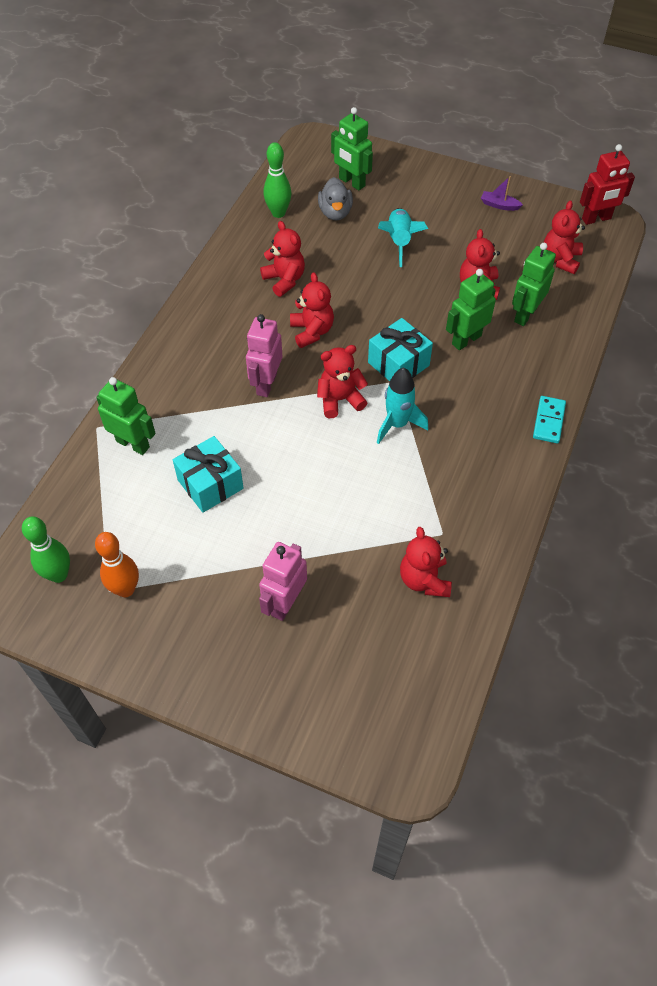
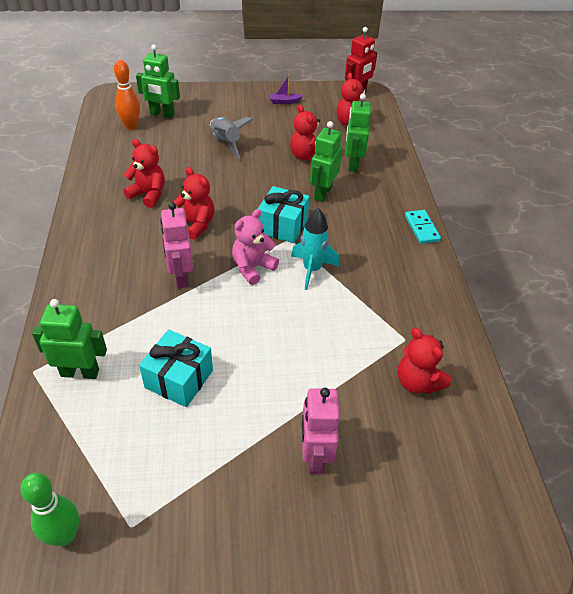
camera: 30 degrees left, 10 degrees down
orange bowling pin [95,532,139,597] -> orange bowling pin moved to [114,60,140,130]
green bowling pin [264,142,292,218] -> none
red teddy bear [317,345,368,418] -> pink teddy bear [232,209,279,285]
grey duck [318,177,353,220] -> none
turquoise rocket [378,208,428,267] -> grey rocket [210,117,253,159]

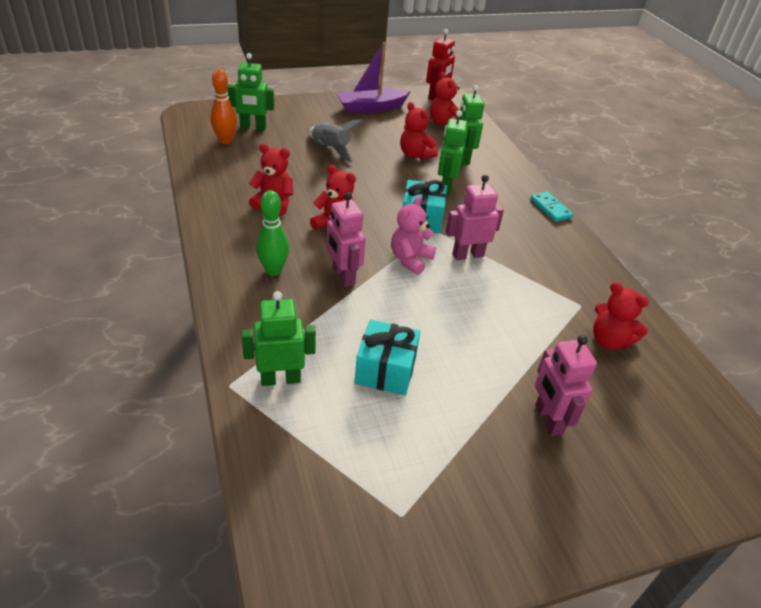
camera: 15 degrees left, 5 degrees down
green bowling pin [20,473,79,546] -> green bowling pin moved to [256,190,289,276]
purple boat [269,74,303,104] -> purple boat [336,42,410,113], size x2.20
turquoise rocket [291,208,339,290] -> pink robot [446,175,504,260]

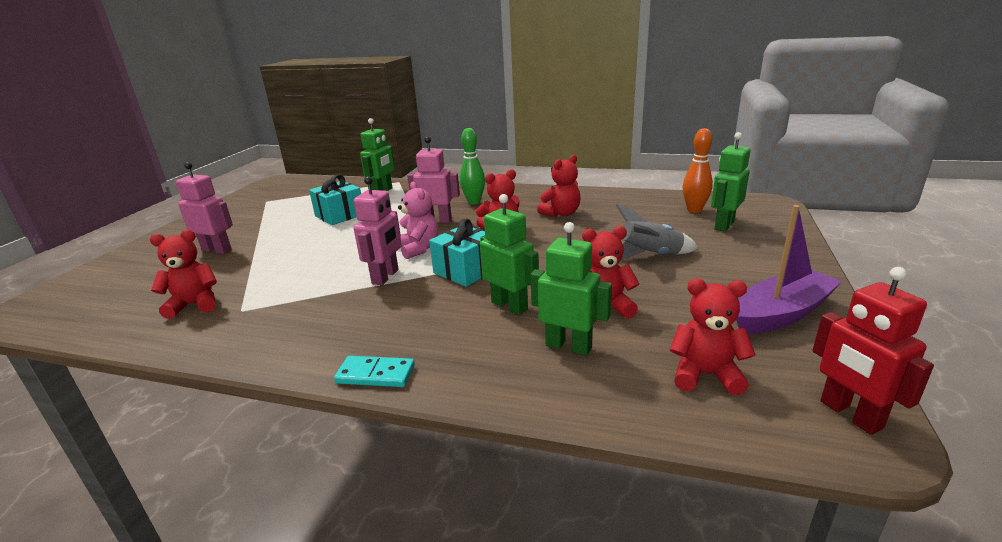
camera: 130 degrees right, 15 degrees down
purple boat [336,42,410,113] -> purple boat turned 45 degrees clockwise [736,205,842,334]

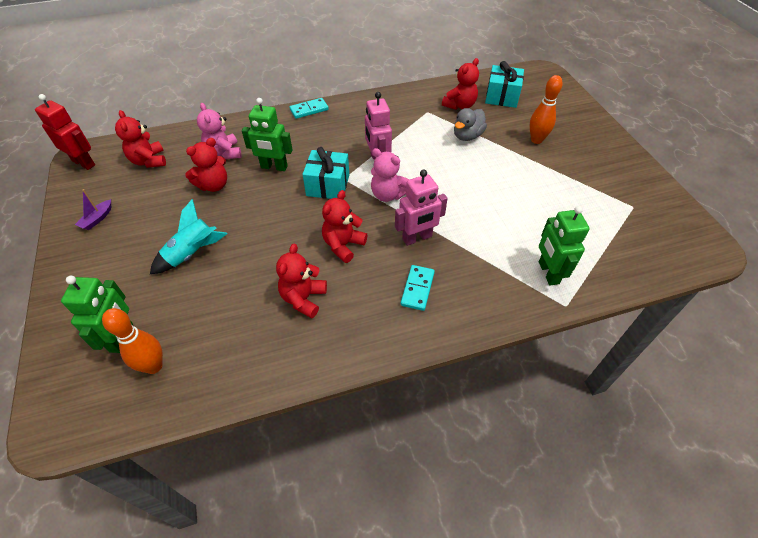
camera: 145 degrees right, 25 degrees up
pink robot [176,162,233,254] -> orange bowling pin [530,75,563,144]
turquoise gift [309,175,361,225] -> turquoise gift moved to [485,61,524,108]
green bowling pin [460,128,485,204] -> turquoise domino [401,265,435,311]
green robot [531,222,612,356] -> pink teddy bear [197,103,242,159]
grey rocket [616,204,698,259] -> turquoise rocket [150,199,227,274]
red teddy bear [670,279,756,395] -> red teddy bear turned 90 degrees clockwise [115,110,166,168]
purple boat [736,205,842,334] -> purple boat [75,189,111,230], size x0.45
none -> grey duck [454,108,487,141]

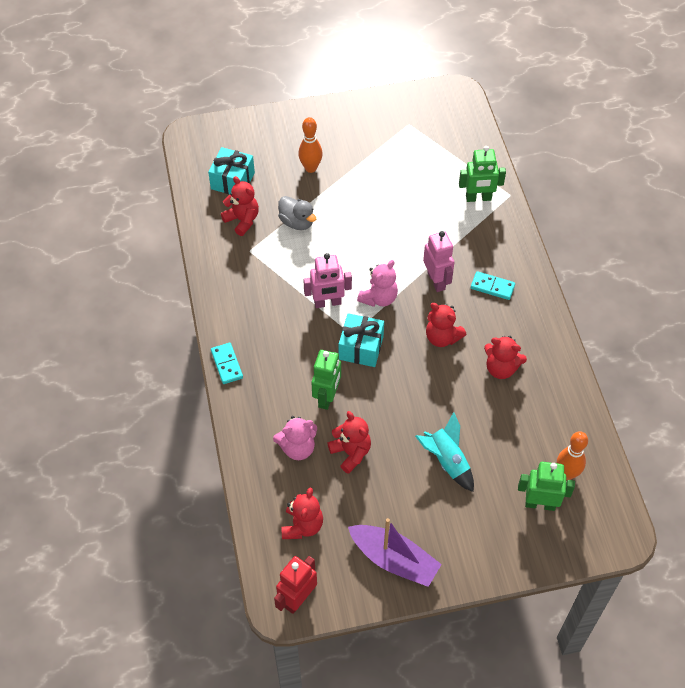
camera: 85 degrees left, 5 degrees up
purple boat [75,189,111,230] -> purple boat [348,518,442,587], size x2.20
red teddy bear [115,110,166,168] -> red teddy bear turned 60 degrees counterclockwise [282,488,323,539]

